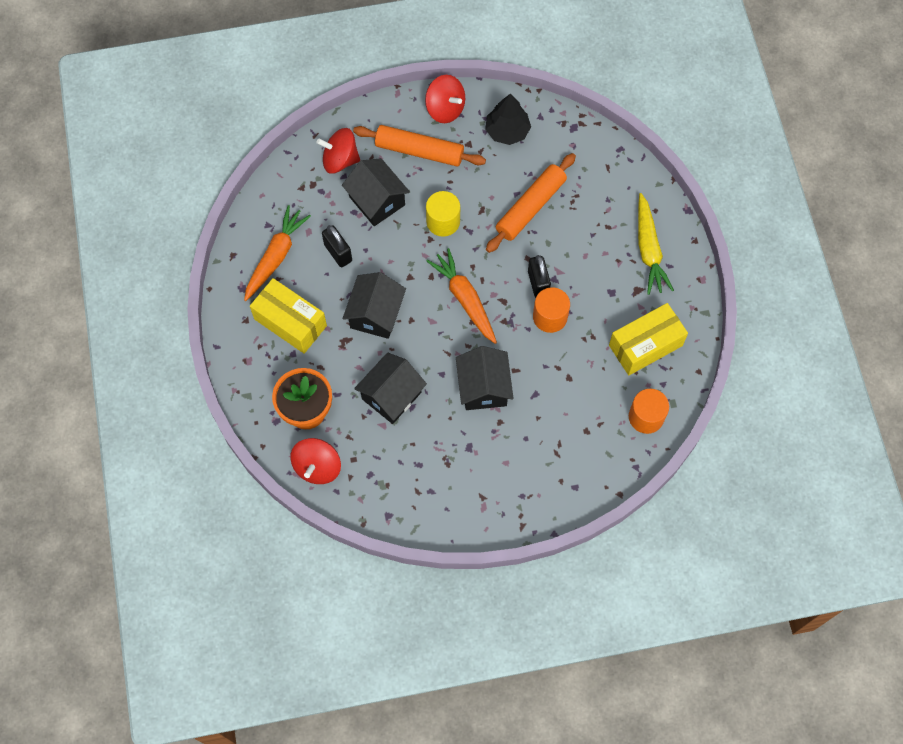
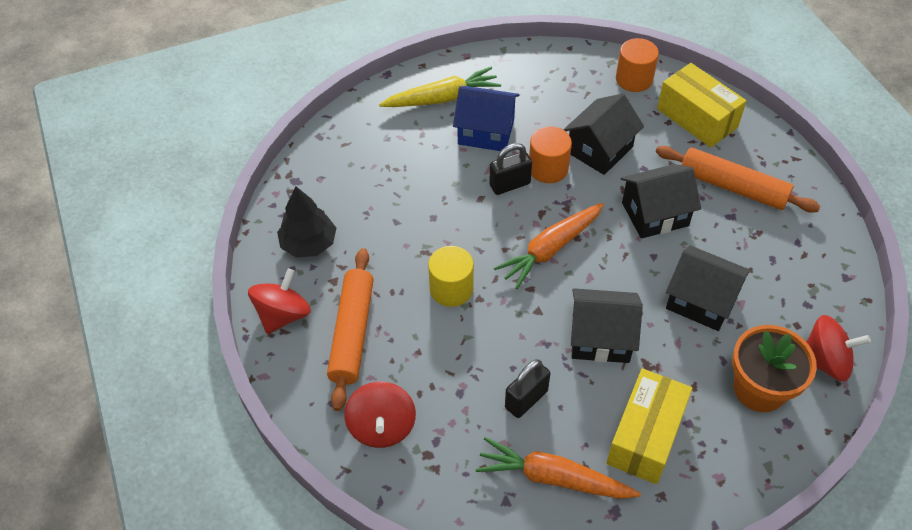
camera: 100 degrees left, 15 degrees down
black house [342,158,410,226] -> black house moved to [563,93,644,175]
orange rolling pin [486,153,576,253] -> orange rolling pin moved to [656,146,821,213]
yellow box [609,303,688,375] -> yellow box moved to [657,63,747,148]
none -> blue house [453,86,519,151]

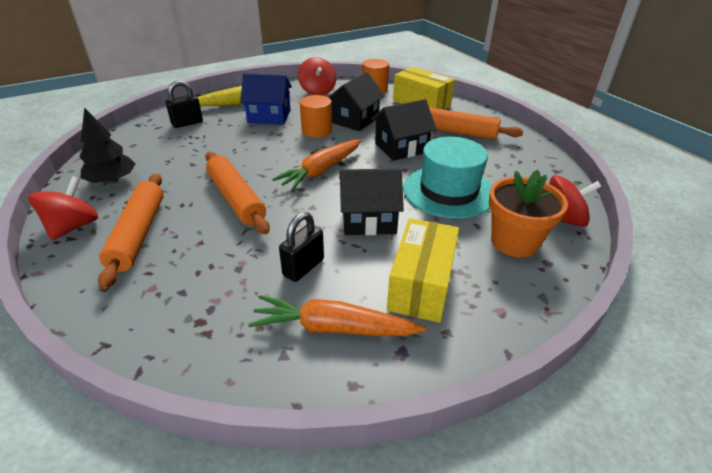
camera: 10 degrees left, 15 degrees down
red spinning top [344,381,416,448] -> red spinning top moved to [298,57,336,95]
yellow cylinder [428,246,474,307] -> orange rolling pin [205,152,270,234]
black padlock [489,143,532,195] -> black padlock moved to [165,80,203,128]
black house [666,246,750,331] -> turquoise hat [403,137,492,219]

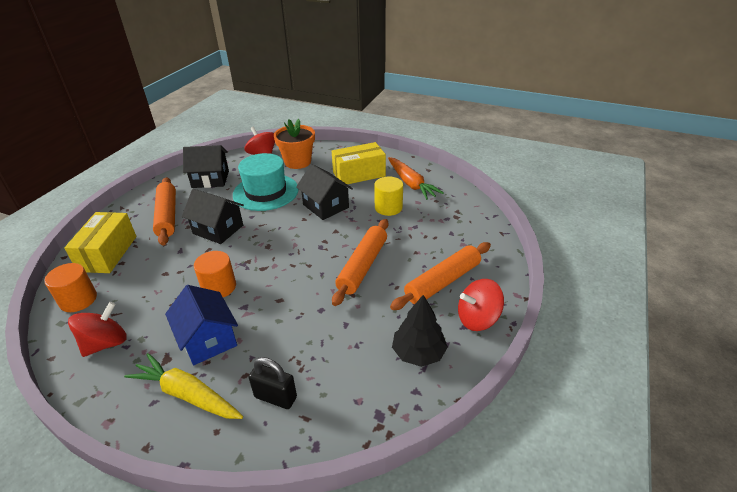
camera: 125 degrees left, 0 degrees up
orange carrot [272,139,361,191] -> none
black padlock [279,212,324,282] -> yellow cylinder [374,177,403,216]
black house [328,72,385,131] -> black house moved to [183,145,229,188]

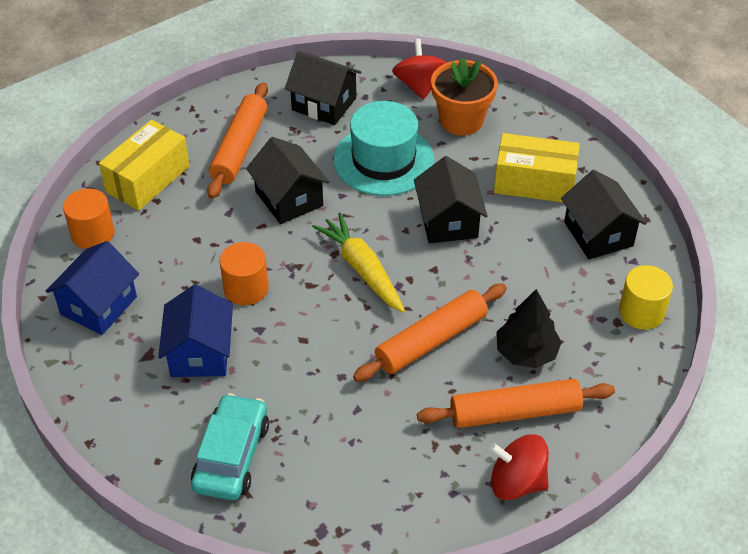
camera: 30 degrees right, 10 degrees up
red spinning top [68,302,127,357] -> blue house [45,241,139,335]
yellow carrot [124,353,243,419] -> yellow carrot moved to [312,213,405,313]
black padlock [249,357,297,409] -> turquoise car [191,393,269,500]
yellow cylinder [374,177,403,216] -> yellow cylinder moved to [619,265,673,329]
orange carrot [388,157,444,200] -> black house [561,170,647,259]
black tree [392,295,448,367] -> black tree moved to [496,289,562,368]

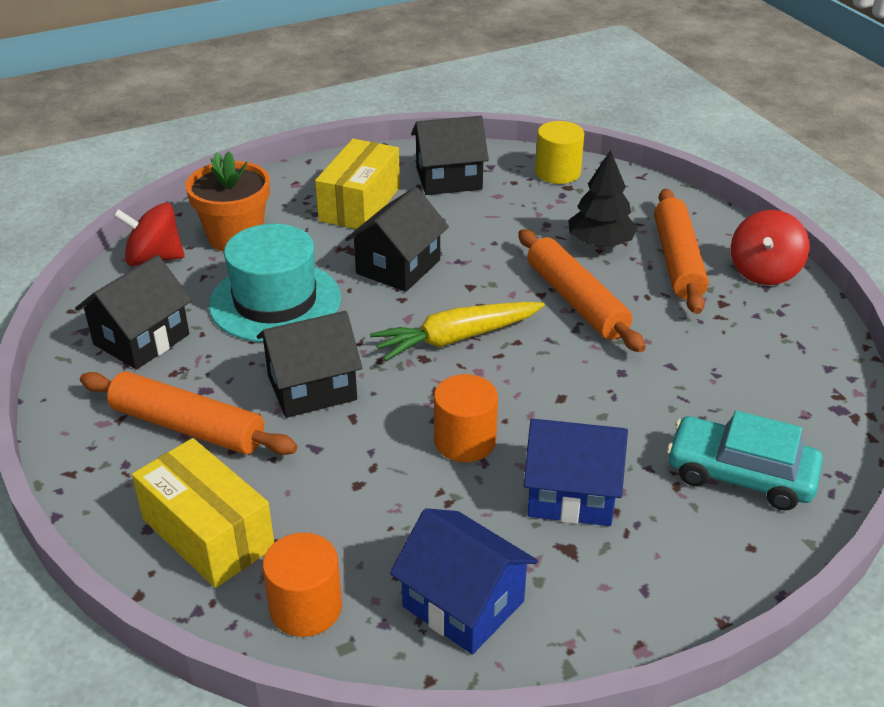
camera: 80 degrees left, 10 degrees down
black house [414,156,487,243] -> black house turned 60 degrees counterclockwise [345,187,449,292]

